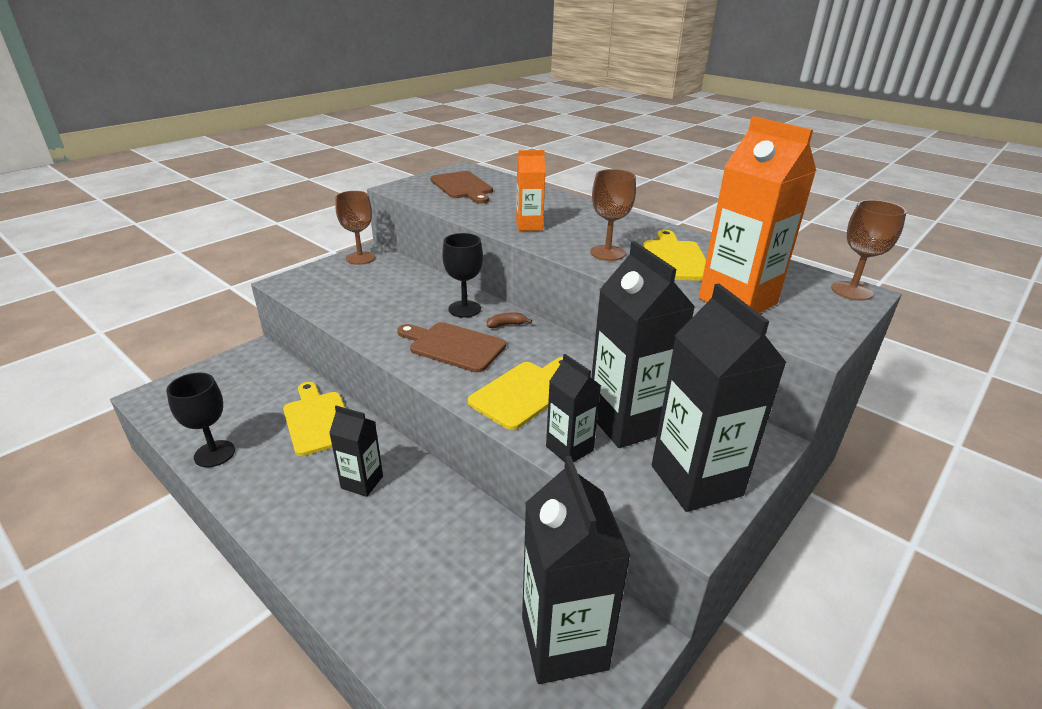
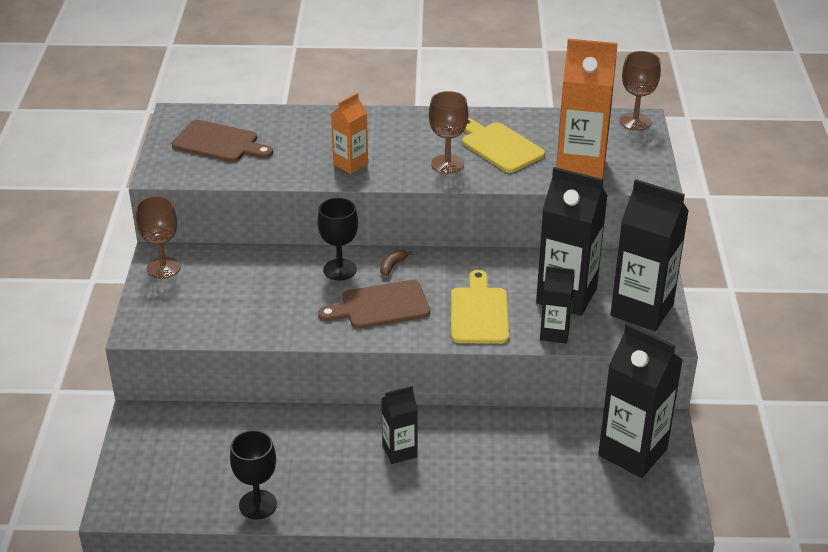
camera: 40 degrees left, 5 degrees up
yellow cutting board [283,382,345,456] -> none

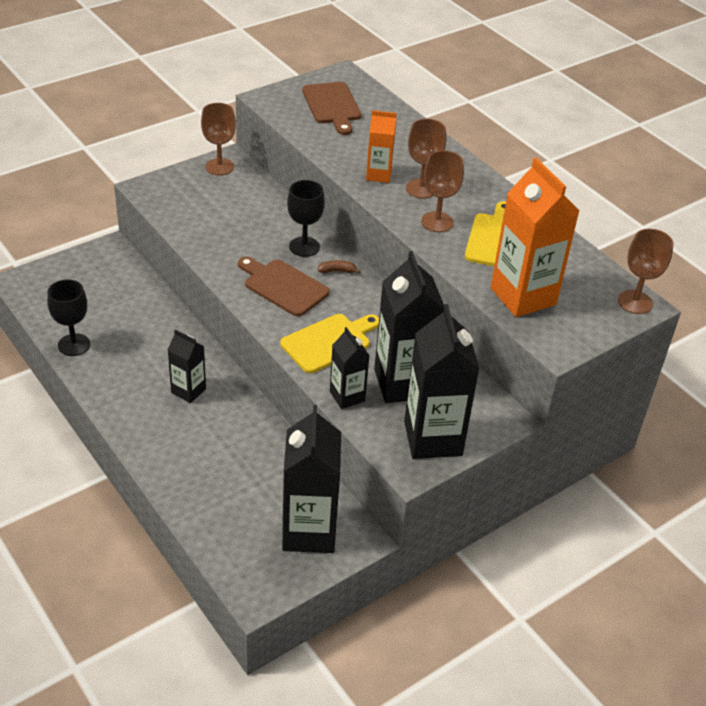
camera: 50 degrees right, 5 degrees up
none -> brown goblet [406,119,446,198]

